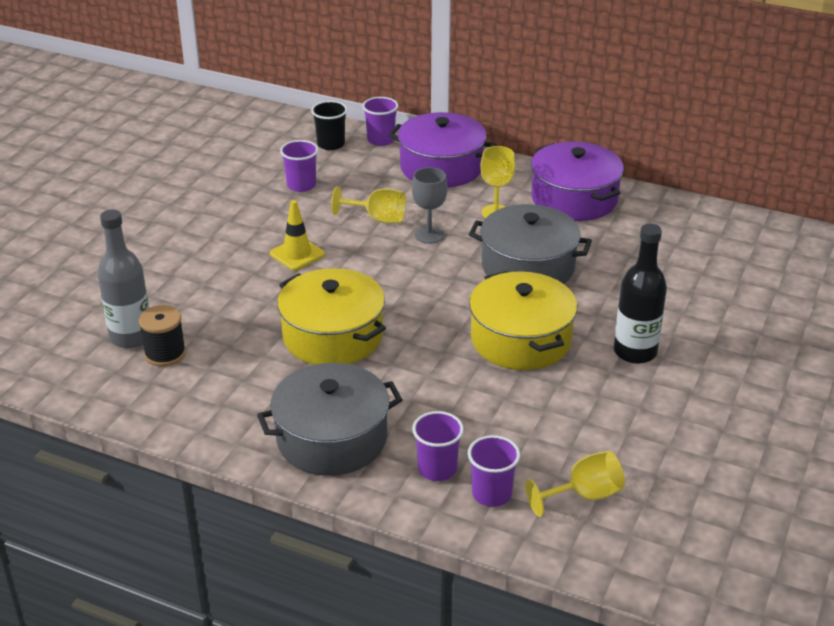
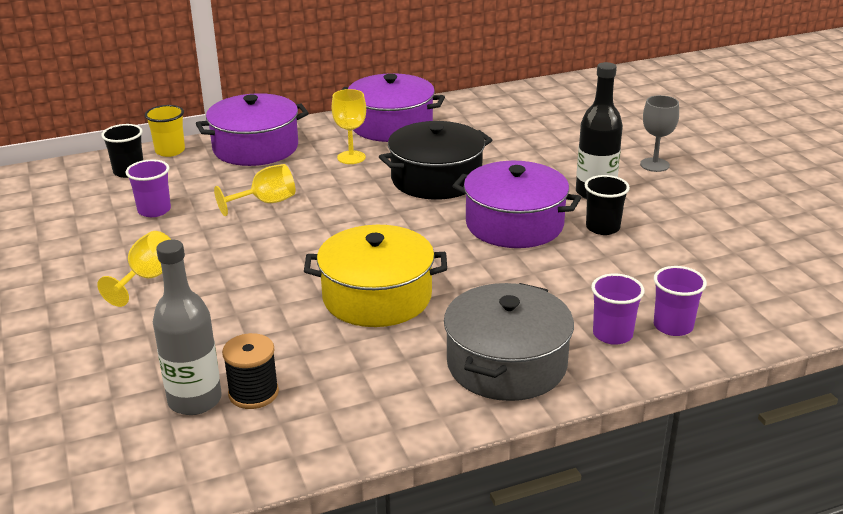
camera: 45 degrees left, 5 degrees down
yellow traffic cone [270,200,325,270] -> none
purple cup [362,97,398,146] -> yellow cup [145,105,185,157]
grey goblet [412,167,447,244] -> grey goblet moved to [640,95,679,172]
grey pot [469,204,592,284] -> black pot [379,121,492,200]
yellow pot [469,271,577,370] -> purple pot [452,161,581,248]
yellow goblet [525,451,625,517] -> yellow goblet moved to [97,231,172,307]
none -> black cup [585,175,630,235]

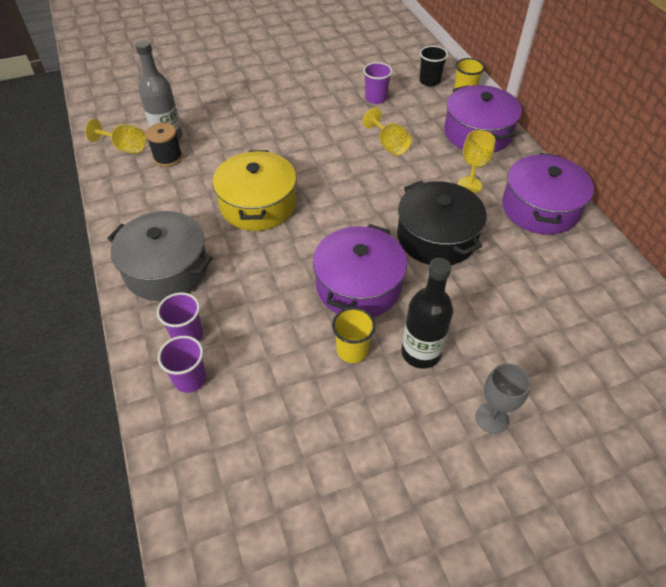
camera: 90 degrees right, 20 degrees up
yellow goblet [97,231,172,307] -> yellow goblet moved to [85,119,146,154]
black cup [585,175,630,235] -> yellow cup [332,307,375,363]

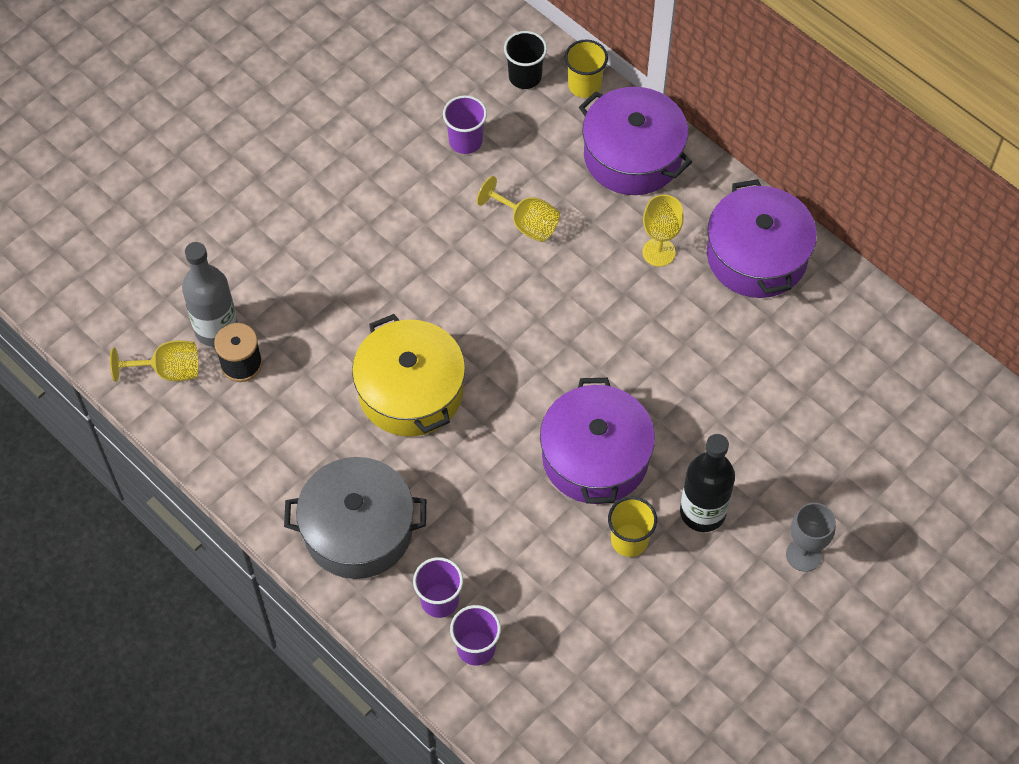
camera: 25 degrees left, 10 degrees up
black pot [397,181,487,265] -> none

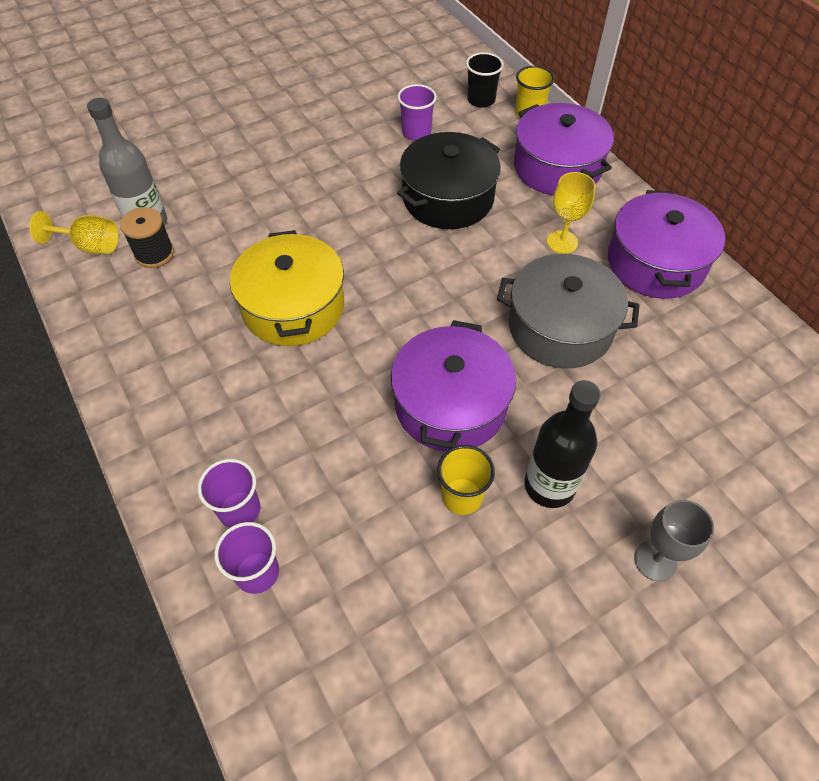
camera: 15 degrees right, 5 degrees down
grey pot [284,457,426,579] -> grey pot moved to [497,254,640,369]
yellow goblet [477,176,560,242] -> black pot [397,132,501,229]

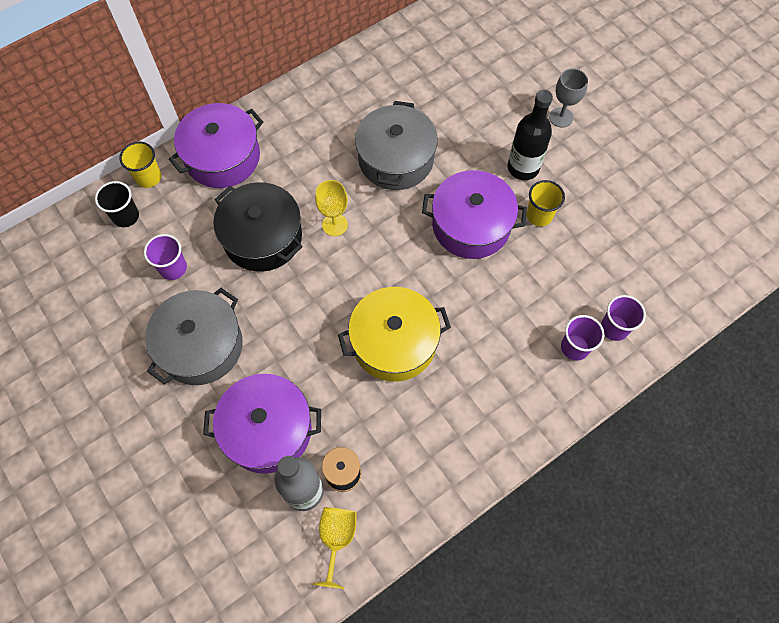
camera: 95 degrees left, 10 degrees up
yellow goblet [547,172,595,254] -> yellow goblet moved to [315,180,348,236]
purple pot [608,190,725,299] -> purple pot moved to [203,374,321,474]
none -> grey pot [145,288,243,385]

